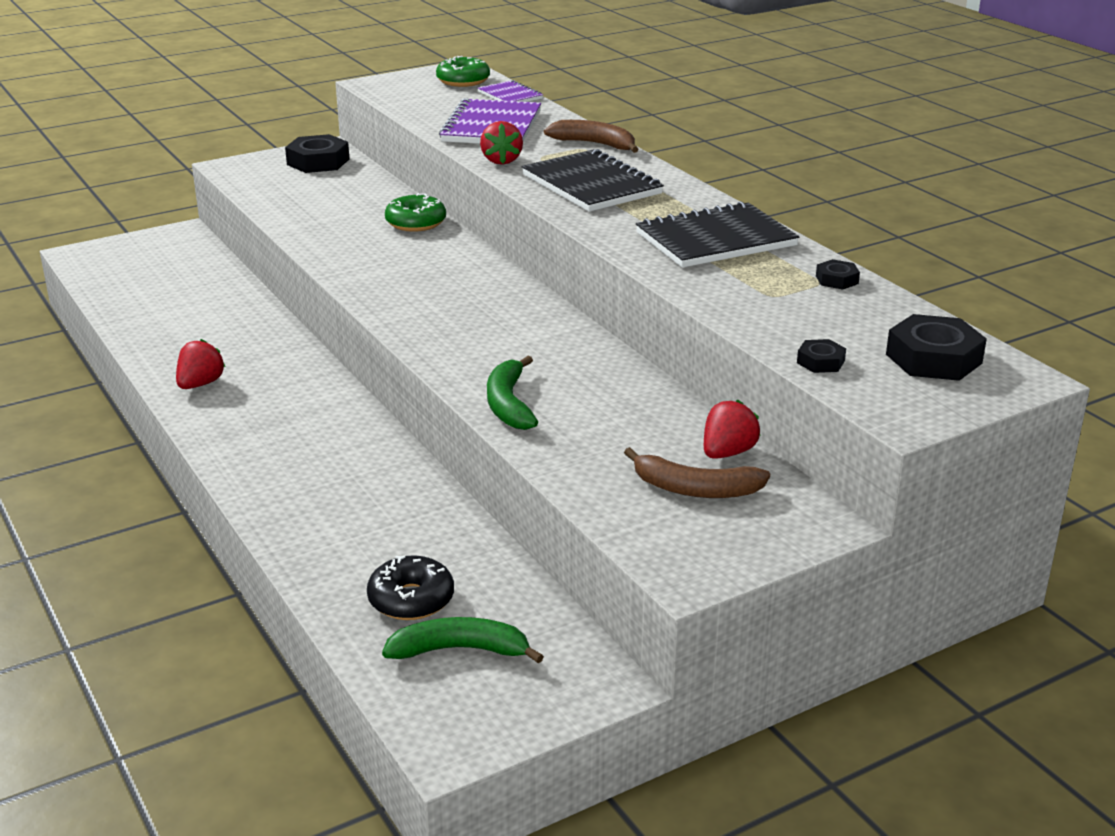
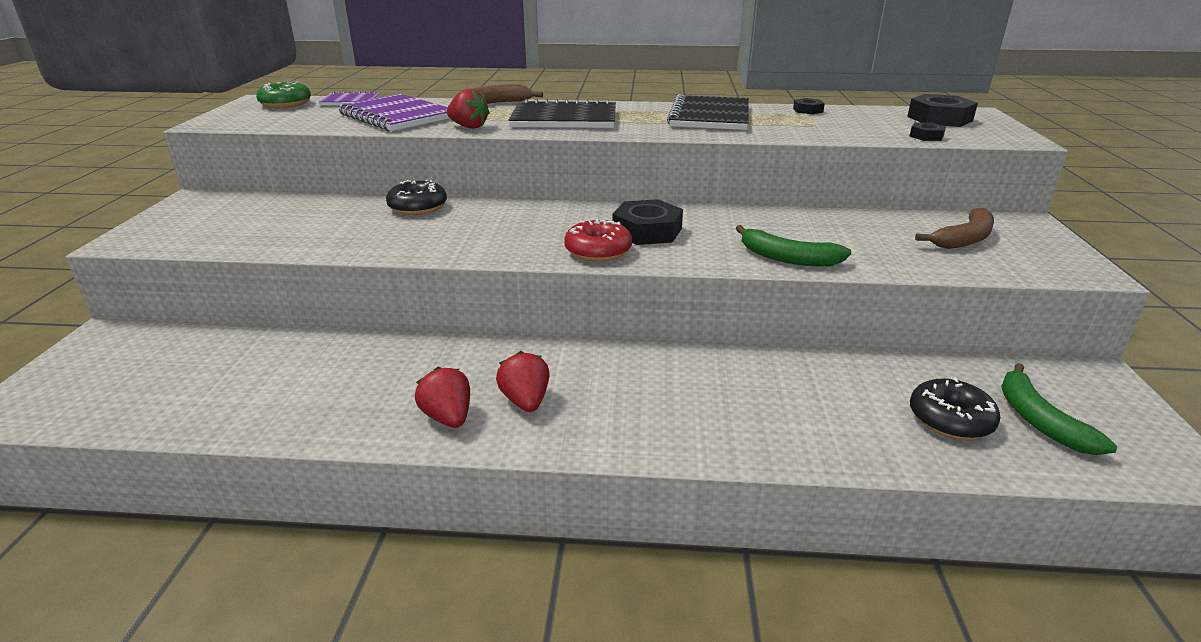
camera: 55 degrees left, 0 degrees up
black nut [285,134,349,173] -> black nut moved to [612,199,683,245]
green banana [382,617,544,664] -> green banana turned 45 degrees counterclockwise [1001,363,1117,455]
green donut [385,193,446,232] -> black donut [386,179,447,215]
red strawberry [704,400,760,459] -> red strawberry moved to [496,351,550,412]
none -> red donut [564,219,632,262]

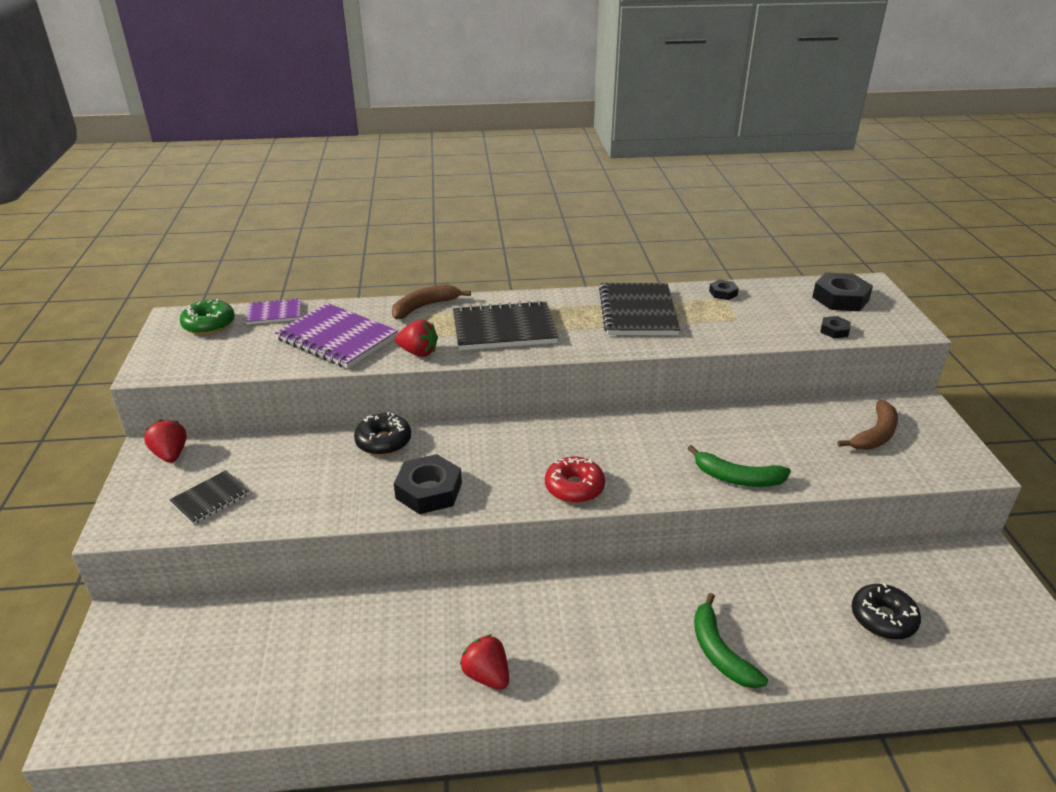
camera: 10 degrees left, 5 degrees up
red strawberry [496,351,550,412] -> red strawberry moved to [144,419,186,463]
black nut [612,199,683,245] -> black nut moved to [394,454,462,514]
green banana [1001,363,1117,455] -> green banana moved to [694,593,768,688]
none -> black notebook [170,470,250,525]

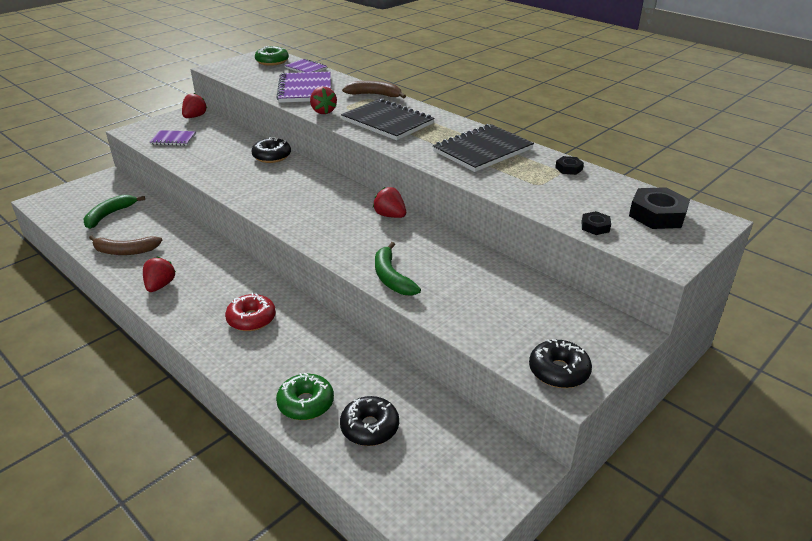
camera: 50 degrees right, 0 degrees up
black notebook [170,470,250,525] -> purple notebook [150,130,196,146]
black nut [394,454,462,514] -> none
red donut [545,457,605,503] -> red donut moved to [225,293,276,331]
green banana [694,593,768,688] -> green banana moved to [83,195,145,229]
brown banana [837,400,898,450] -> brown banana moved to [89,235,162,255]
none -> green donut [276,373,334,420]
none -> red strawberry [373,187,406,218]
none -> black donut [529,339,592,388]

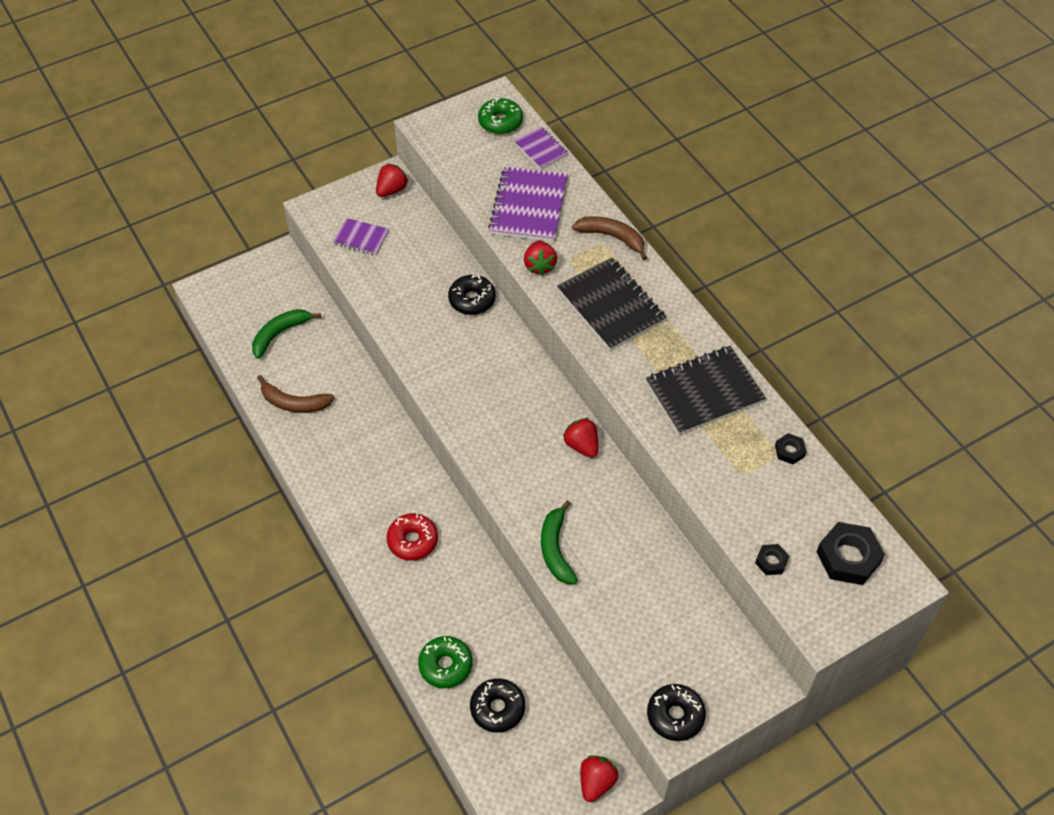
camera: 15 degrees right, 20 degrees up
red strawberry [143,256,176,292] -> red strawberry moved to [580,755,618,802]

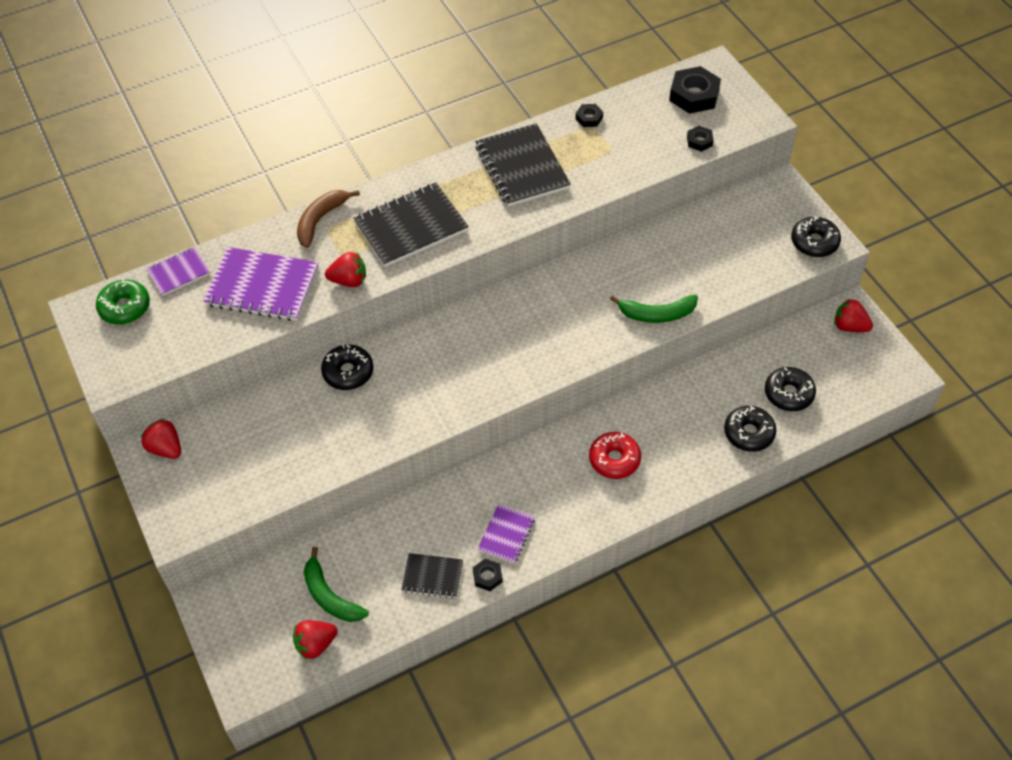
camera: 85 degrees left, 0 degrees up
brown banana [257,375,335,413] -> black notebook [401,553,463,598]
purple notebook [333,218,389,255] -> purple notebook moved to [478,504,535,564]
green donut [418,636,473,688] -> black donut [724,406,776,452]
red strawberry [563,418,598,458] -> red strawberry moved to [293,620,338,659]
none -> black nut [473,559,503,591]

